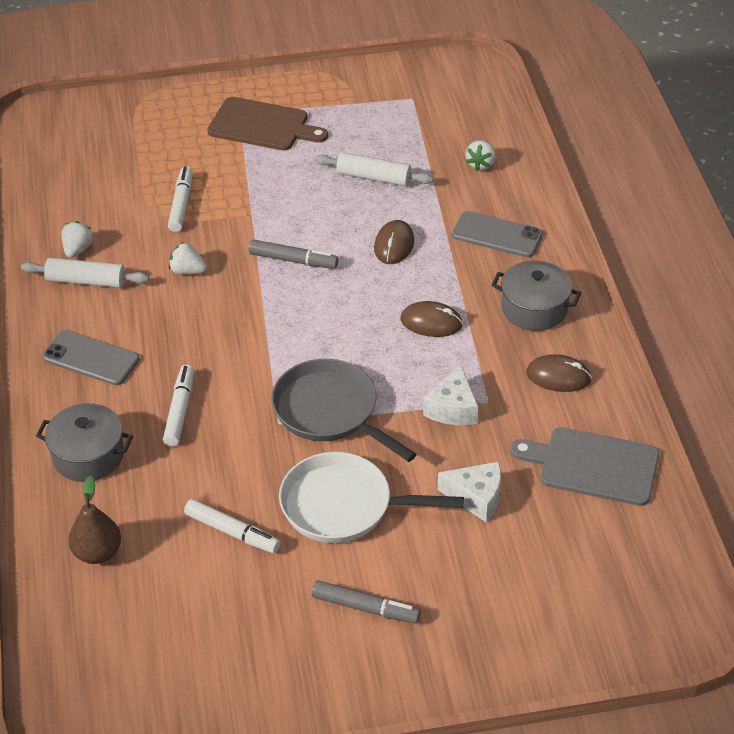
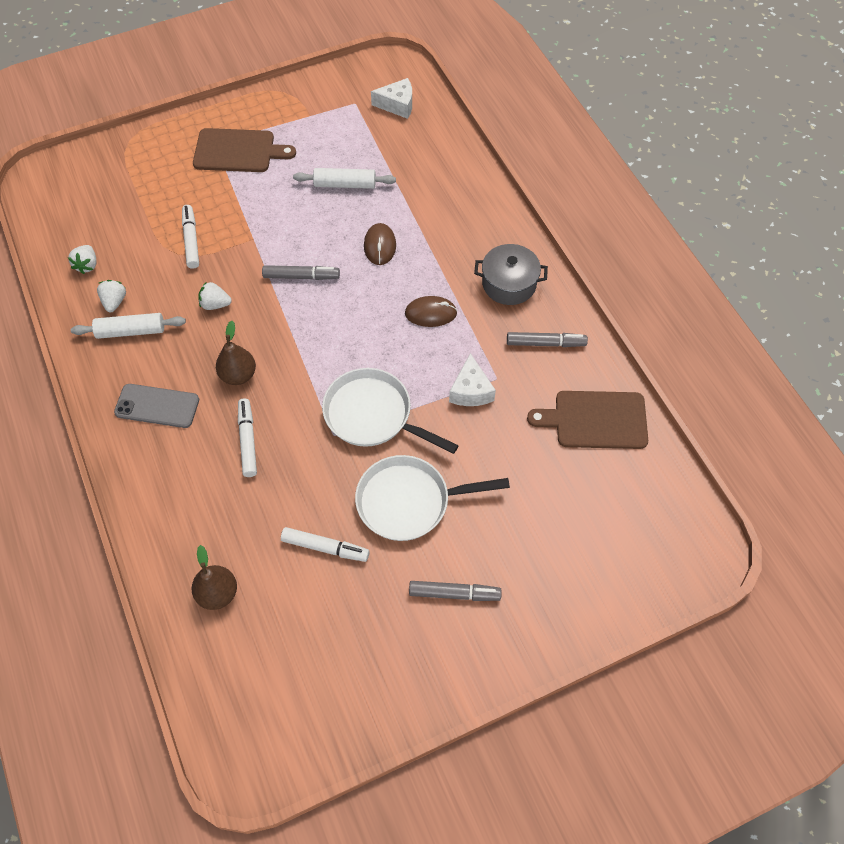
camera: 15 degrees left, 15 degrees up
grey pot [36,403,133,482] -> none
grey pan [271,359,417,462] -> white pan [322,368,459,454]
white cheese [438,462,501,522] -> white cheese moved to [371,78,412,119]
grey phone [452,211,543,257] -> none
white strawberry [466,140,496,171] -> white strawberry moved to [68,245,97,274]
grey cutting board [510,427,659,506] -> brown cutting board [527,391,648,449]
brown mouse [526,354,592,392] -> grey marker [507,332,588,347]
none -> brown pear [216,321,256,385]

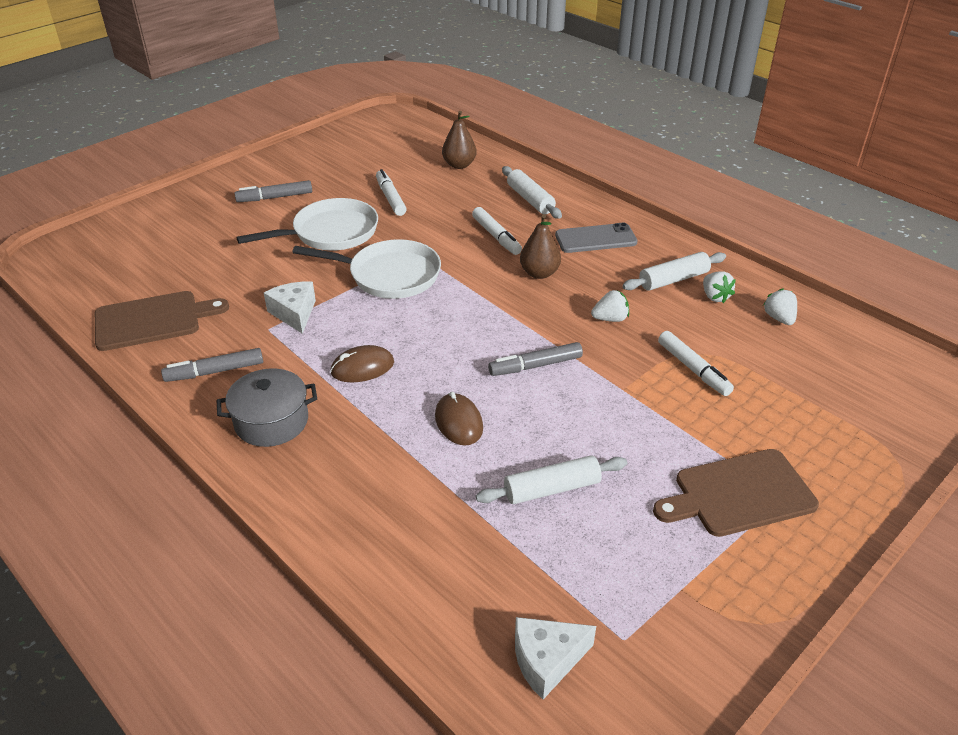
camera: 160 degrees right, 20 degrees down
white marker [281,527,369,562] -> white marker turned 75 degrees clockwise [376,169,407,216]
none -> white rolling pin [502,166,562,219]

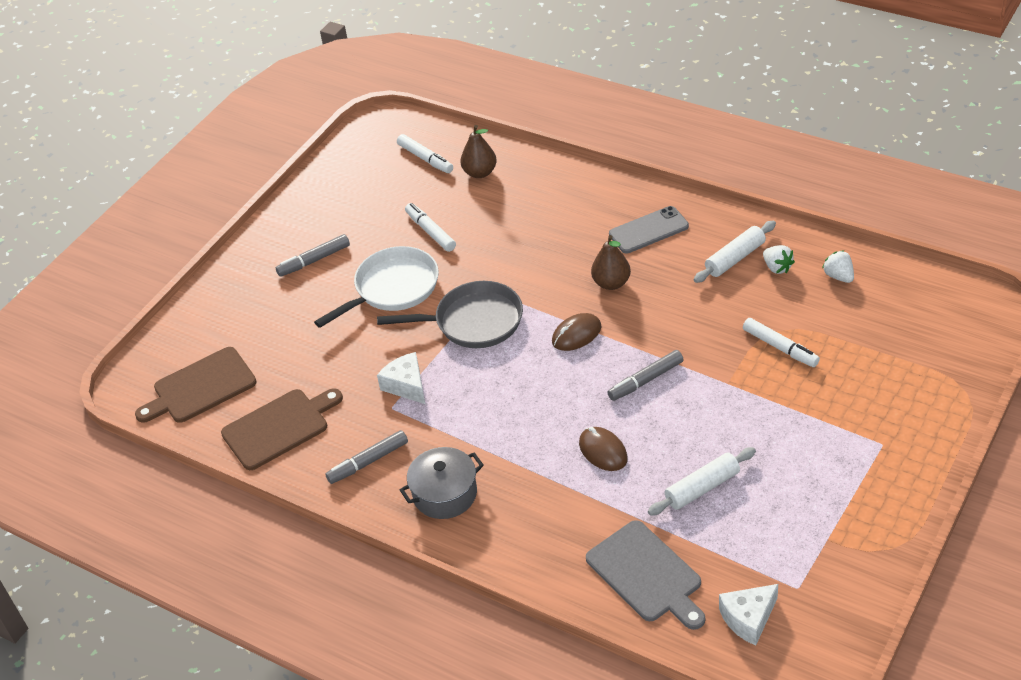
camera: 10 degrees left, 5 degrees up
white pan [292,239,441,299] -> grey pan [377,281,523,348]
brown mouse [330,345,394,382] -> brown mouse moved to [552,313,601,351]
white marker [472,207,522,255] -> white marker moved to [397,134,453,173]
white rolling pin [502,166,562,219] -> none
white strawberry [591,290,629,322] -> none
brown cutting board [653,449,819,537] -> brown cutting board moved to [135,347,257,423]
none -> grey cutting board [586,520,705,630]

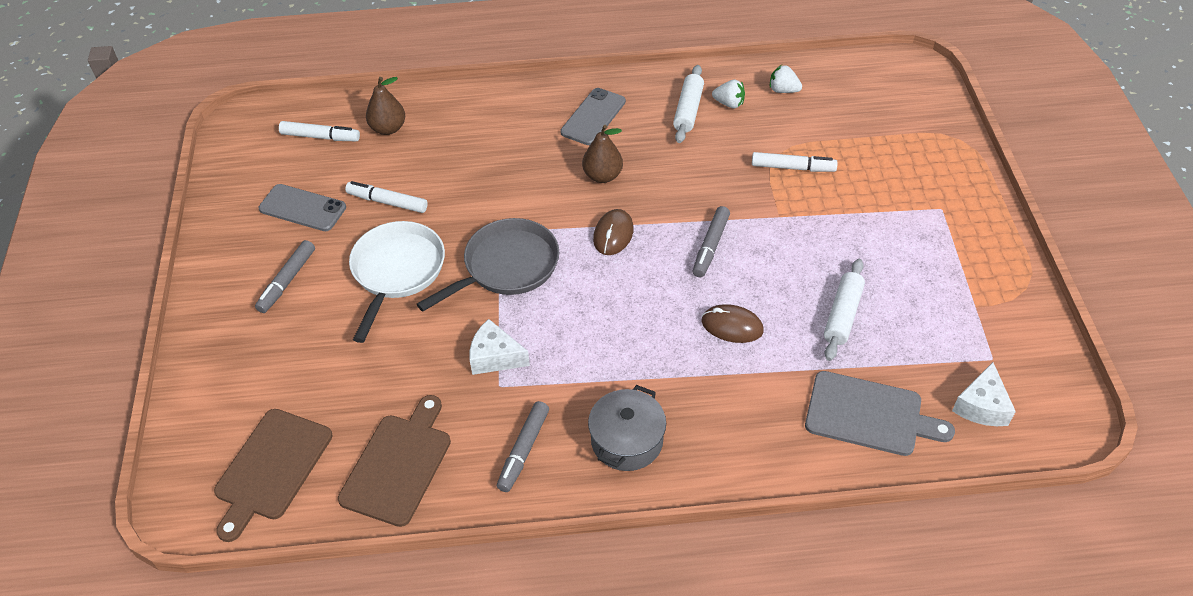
camera: 40 degrees left, 5 degrees up
none -> grey phone [259,184,346,231]

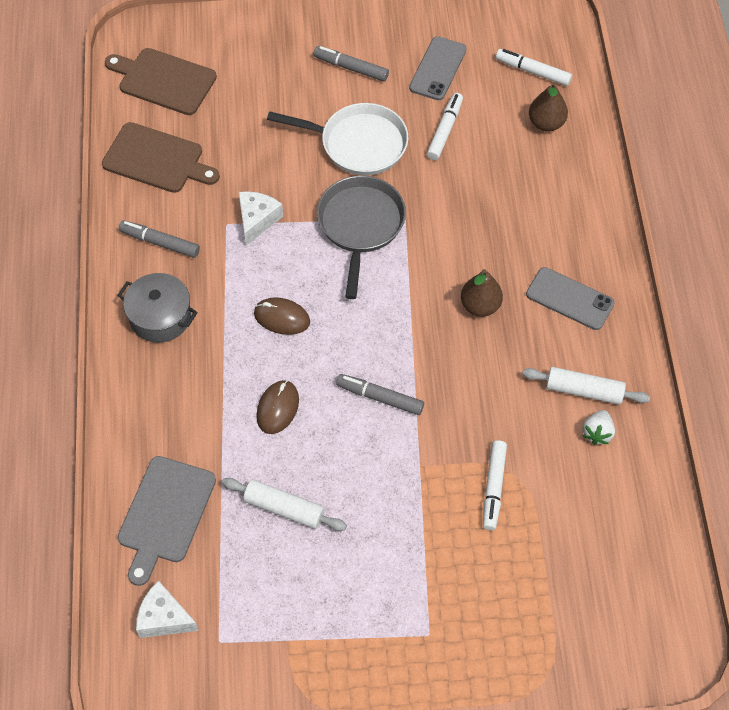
camera: 90 degrees right, 10 degrees up
white marker [279,121,360,141] -> white marker turned 105 degrees clockwise [496,49,572,86]
grey pan [417,218,560,312] -> grey pan turned 135 degrees counterclockwise [317,176,406,299]
brown mouse [593,209,634,255] -> brown mouse moved to [254,297,310,335]
white strawberry [770,65,802,93] -> none

